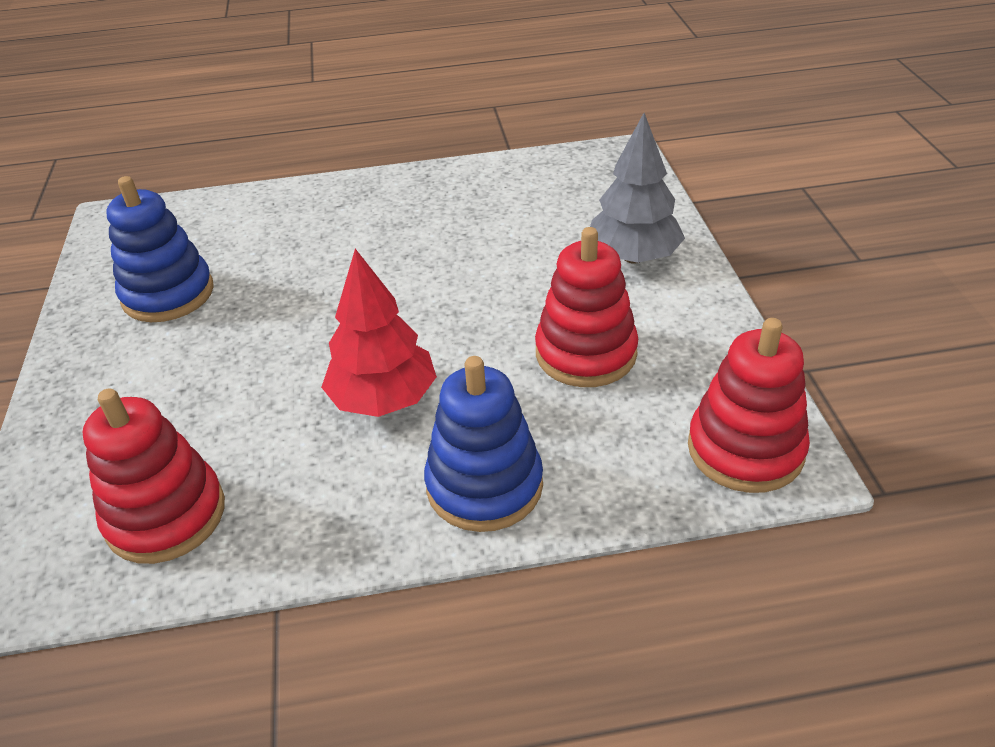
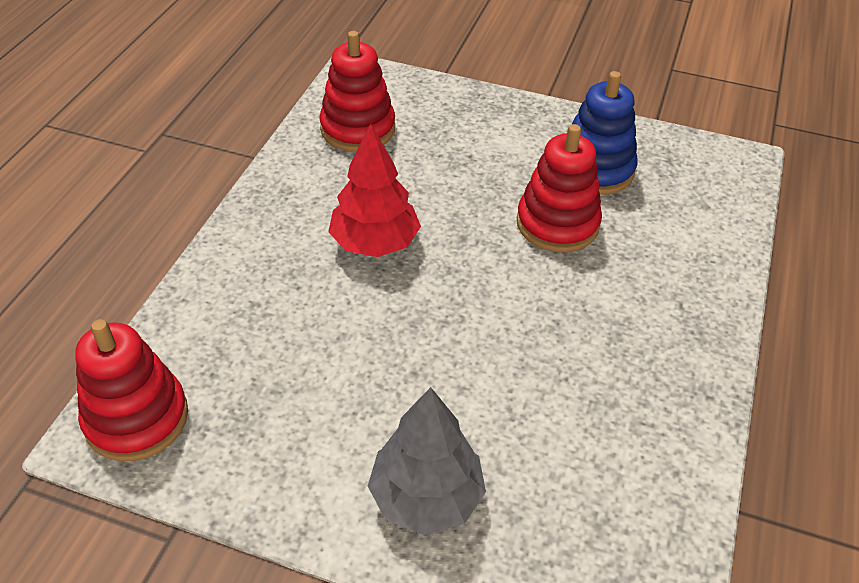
camera: 115 degrees right, 5 degrees up
blue stacking toy [424,356,543,532] -> none
red stacking toy [535,227,638,387] -> red stacking toy moved to [517,124,602,252]

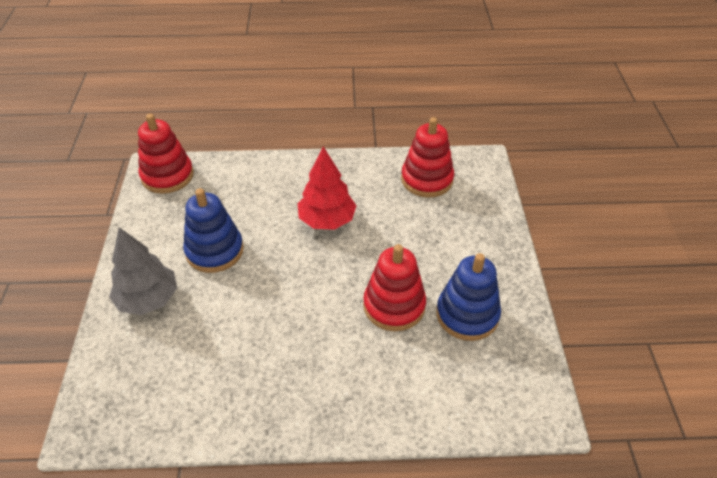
camera: 70 degrees right, 0 degrees up
none -> blue stacking toy [183,188,244,273]

